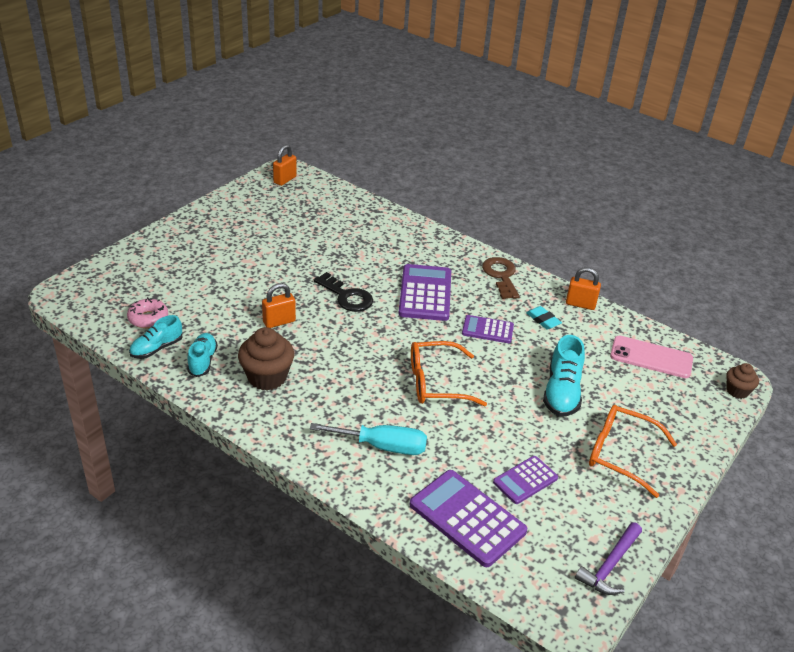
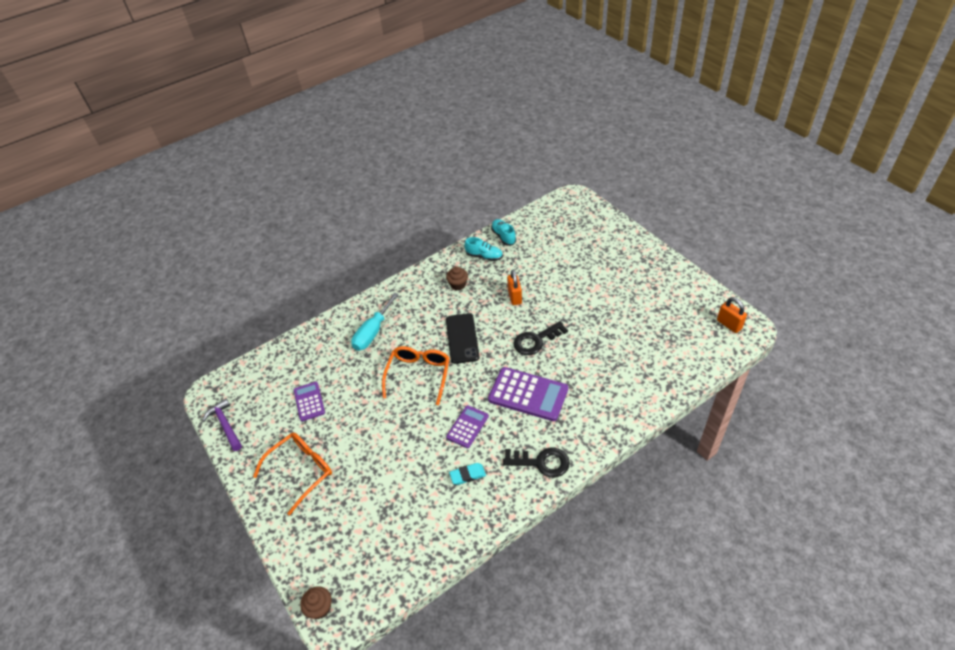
camera: 115 degrees right, 10 degrees up
pink donut [127,297,168,328] -> none
brown cupcake [238,327,294,390] -> brown cupcake [446,266,468,291], size x0.59
purple calculator [410,470,527,567] -> none
brown key [482,257,520,299] -> black key [503,448,570,478]
turquoise shoe [543,335,585,417] -> none
orange padlock [566,267,601,310] -> none
pink phone [610,336,693,378] -> none
none -> black phone [446,313,479,364]

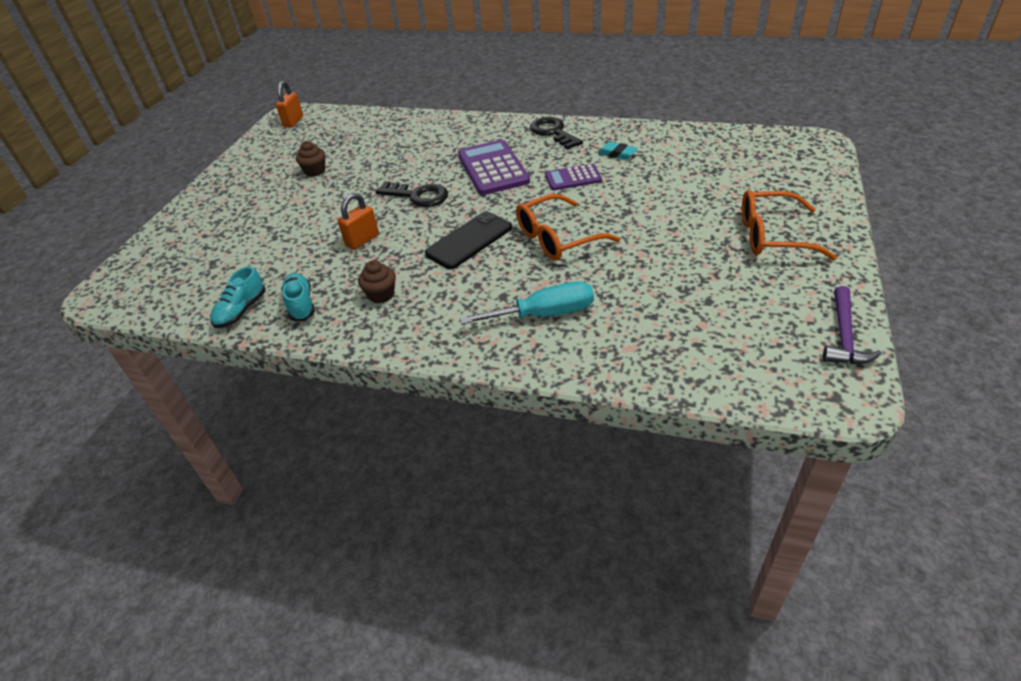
camera: 130 degrees left, 5 degrees down
purple calculator [294,382,325,421] -> none
brown cupcake [300,586,332,619] -> brown cupcake moved to [296,141,325,177]

